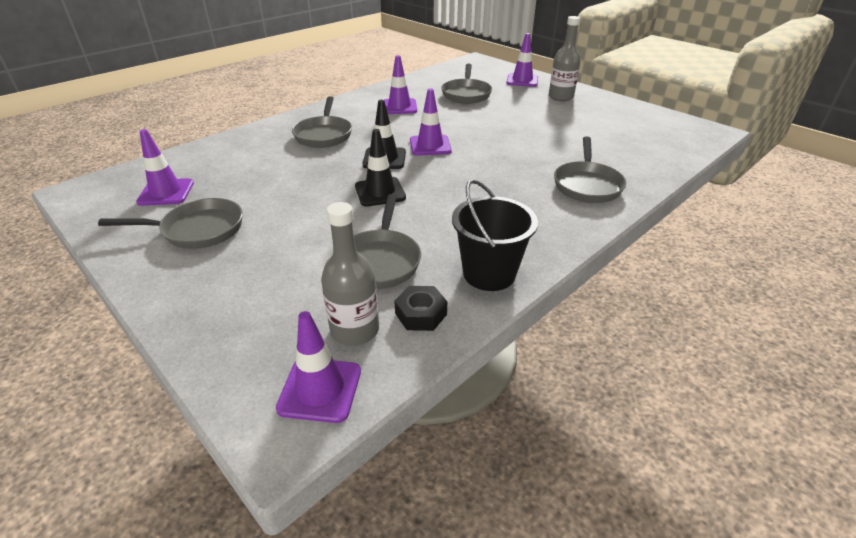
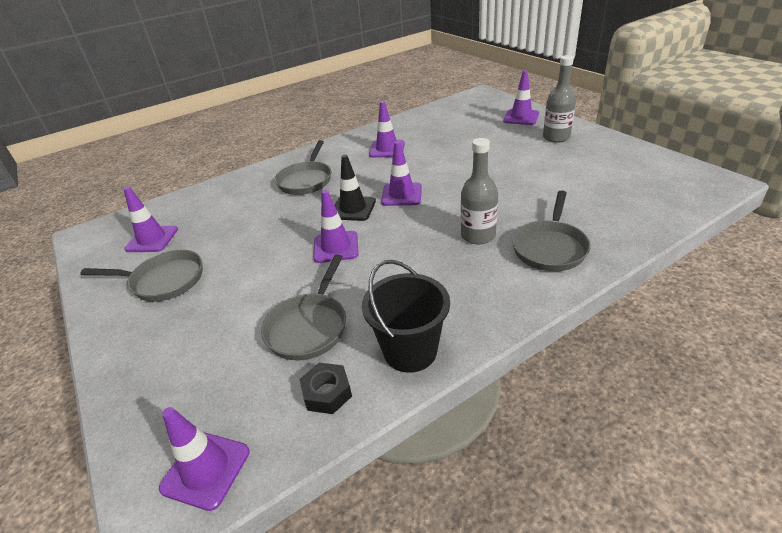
camera: 15 degrees right, 0 degrees up
grey bottle [321,202,379,346] -> grey bottle moved to [461,138,498,244]
black traffic cone [355,129,406,207] -> purple traffic cone [313,190,359,263]
grey pan [441,64,492,104] -> none

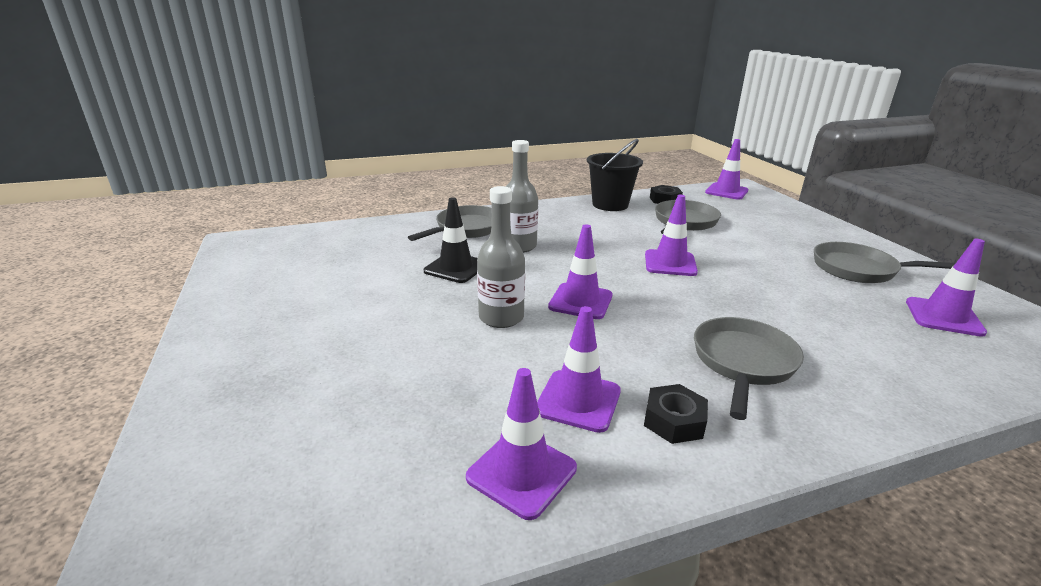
camera: 170 degrees left, 10 degrees down
black traffic cone [335,155,376,221] -> black traffic cone moved to [424,197,477,283]
purple traffic cone [503,70,539,125] -> purple traffic cone moved to [466,368,577,520]
grey bottle [543,55,576,143] -> grey bottle moved to [477,186,525,328]
none -> black nut [644,384,708,444]

